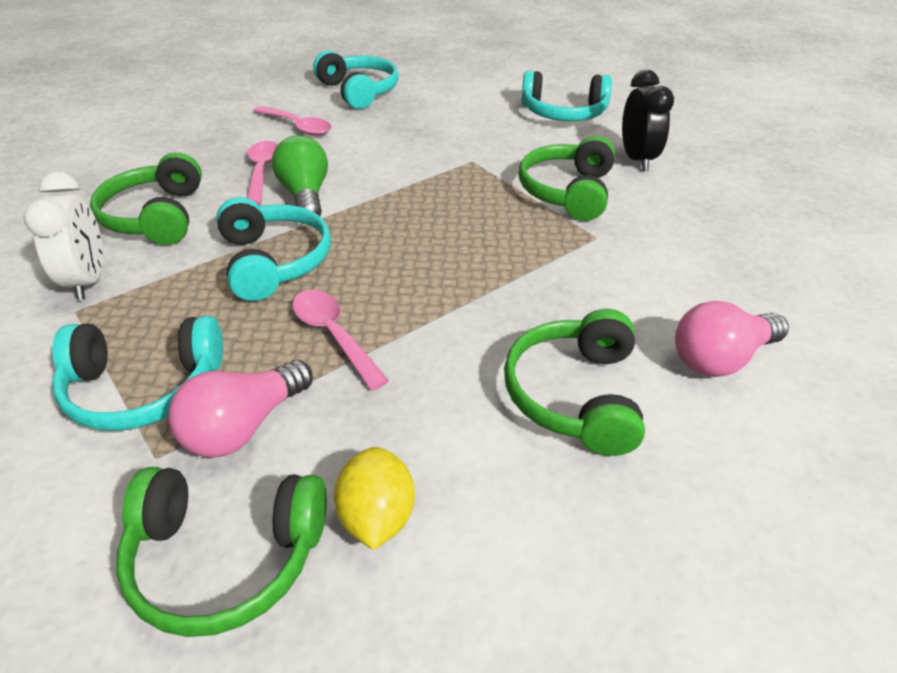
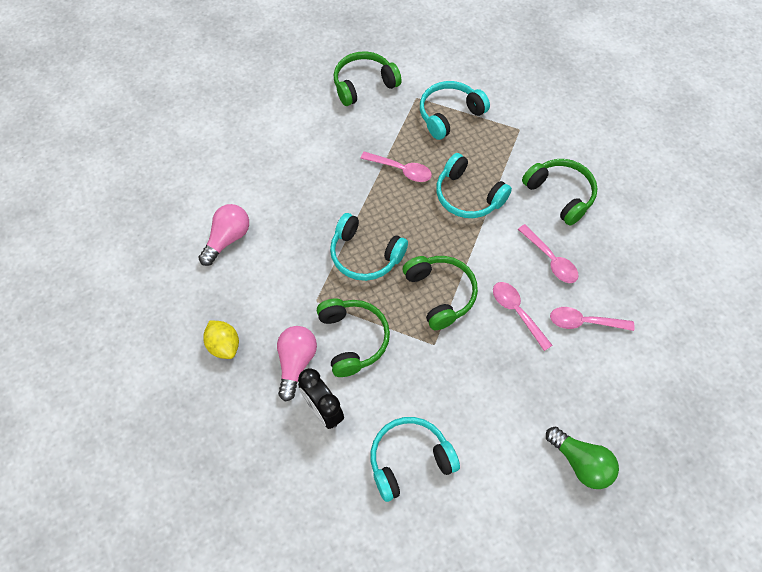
camera: 150 degrees right, 20 degrees up
white clock [23,172,103,300] -> none
pink light bulb [168,360,313,458] -> pink light bulb moved to [277,326,317,401]
green light bulb [272,135,328,216] -> green light bulb moved to [546,427,619,489]
turquoise headphones [313,50,399,109] -> turquoise headphones moved to [330,213,408,281]
yellow lemon [334,447,415,550] -> yellow lemon moved to [203,320,239,359]
green headphones [504,309,645,456] -> green headphones moved to [403,256,478,330]
none -> pink spoon [493,282,553,351]

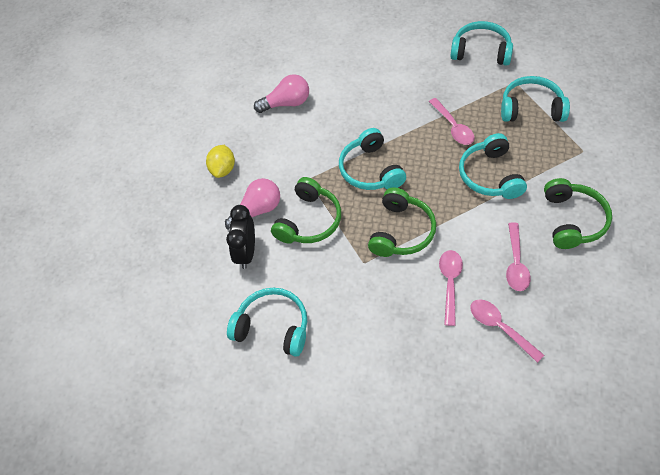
camera: 45 degrees right, 5 degrees down
green headphones [334,51,402,106] -> turquoise headphones [450,21,513,66]
green light bulb [546,427,619,489] -> none

